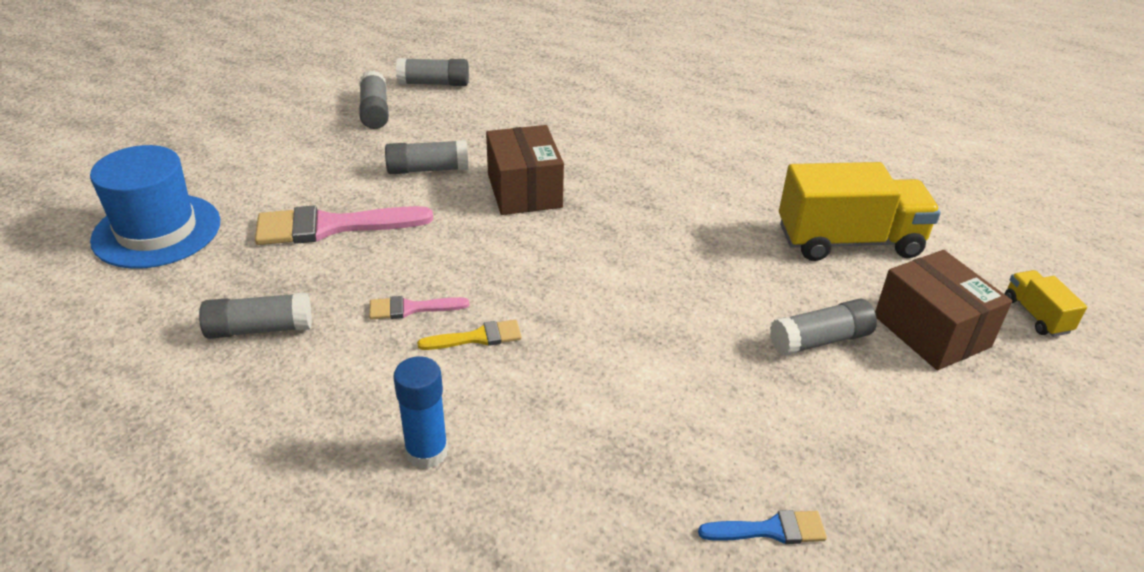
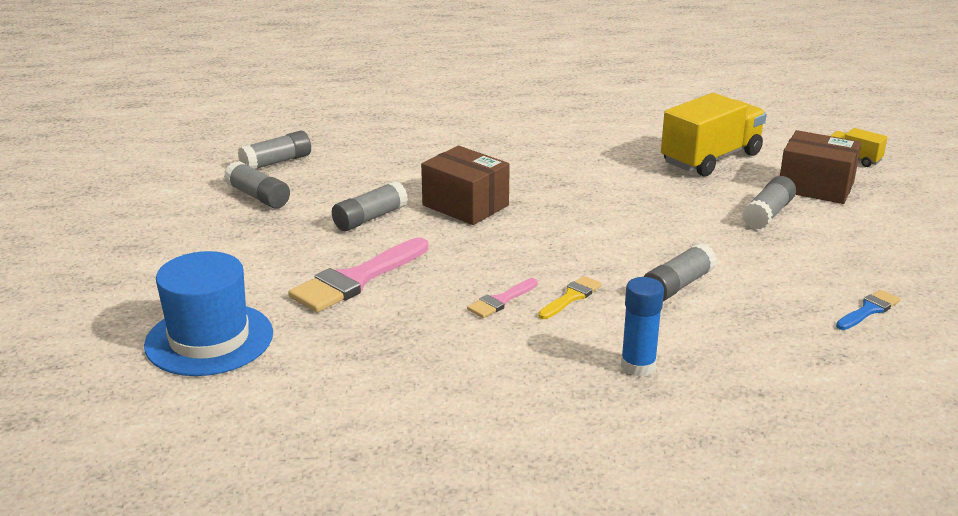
camera: 35 degrees left, 10 degrees down
grey glue stick [199,292,312,339] -> grey glue stick moved to [644,243,717,301]

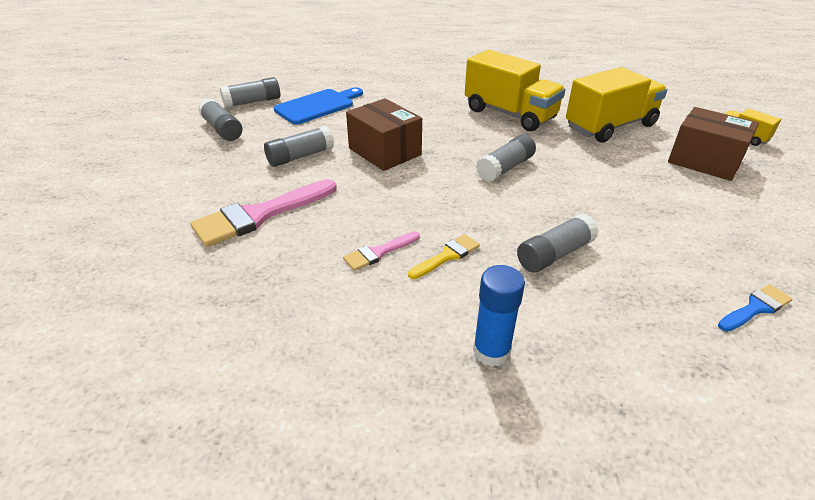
camera: 10 degrees right, 10 degrees up
blue hat [144,251,273,376] -> none
grey glue stick [742,176,796,230] -> grey glue stick moved to [476,134,536,182]
none -> blue cutting board [274,87,363,124]
none -> yellow truck [465,50,565,131]

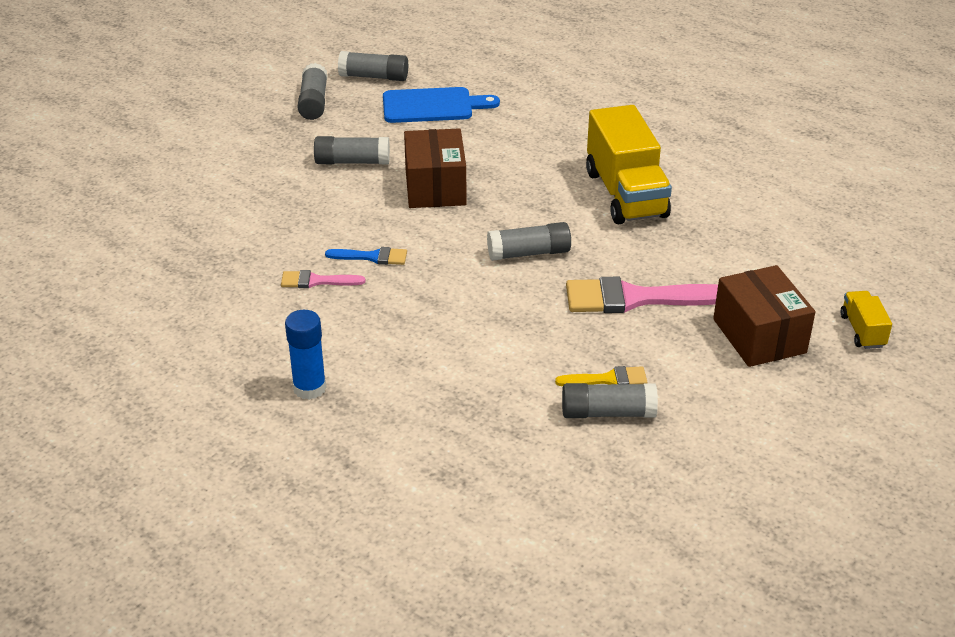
camera: 35 degrees right, 0 degrees up
pink brush [190,179,337,247] -> pink brush moved to [566,277,718,313]
yellow brush [408,234,480,279] -> yellow brush moved to [555,366,647,386]
grey glue stick [517,214,599,273] -> grey glue stick moved to [562,383,658,418]
yellow truck [566,67,668,143] -> none
blue brush [718,284,792,332] -> blue brush moved to [325,247,407,265]

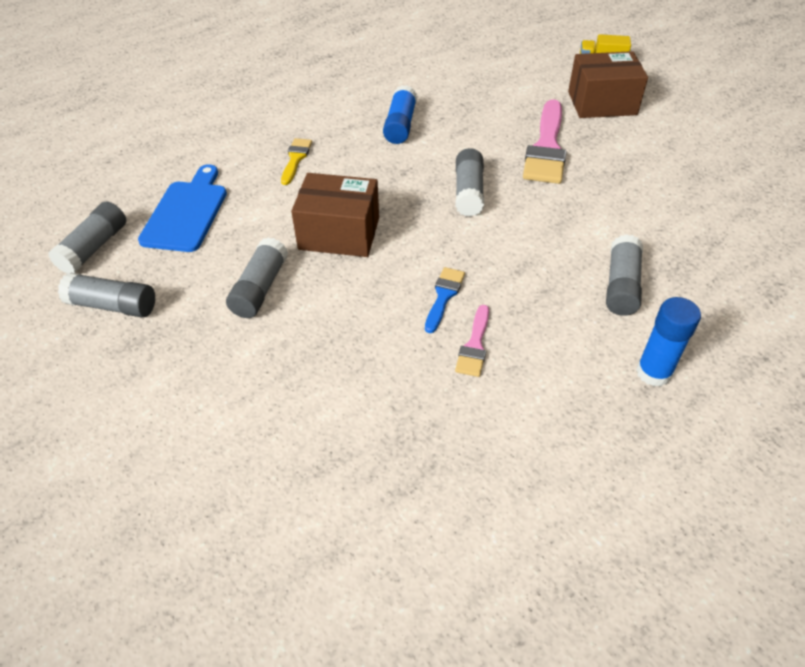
camera: 75 degrees left, 10 degrees up
yellow brush [555,366,647,386] -> yellow brush moved to [281,138,312,185]
grey glue stick [562,383,658,418] -> grey glue stick moved to [606,234,643,316]
yellow truck [586,105,672,224] -> blue glue stick [383,85,417,144]

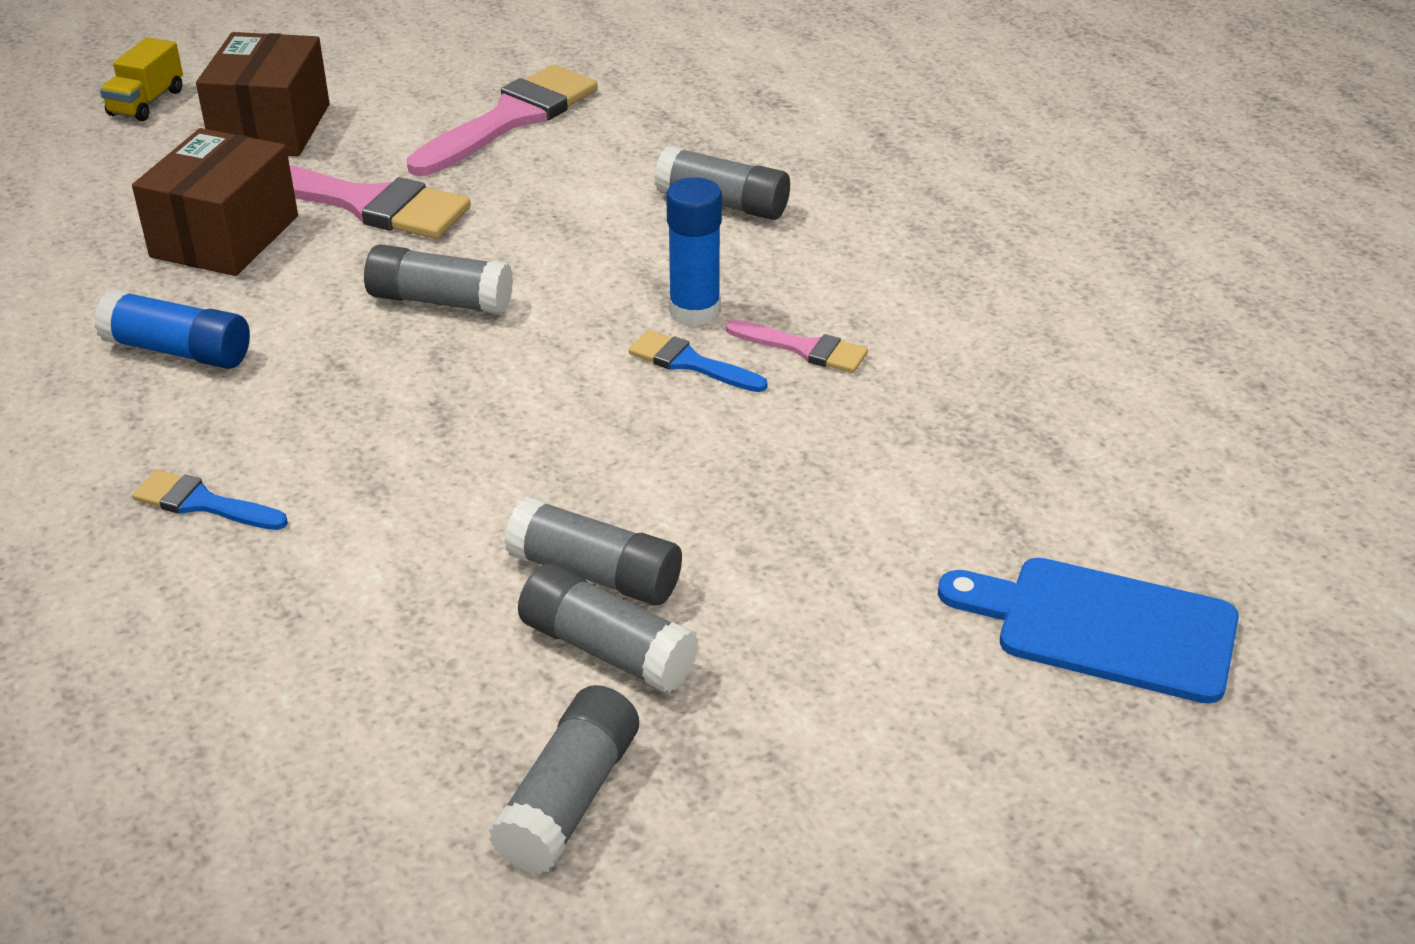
camera: 80 degrees left, 10 degrees down
grey glue stick [48,202,126,273] -> grey glue stick moved to [518,564,699,693]
blue cutting board [138,164,227,252] -> blue cutting board moved to [938,558,1239,704]
yellow brush [281,138,312,185] -> blue brush [132,470,288,530]
brown box [291,173,379,257] -> brown box moved to [132,128,298,276]
blue glue stick [636,297,701,387] -> blue glue stick moved to [666,177,722,326]
none -> pink brush [407,65,597,176]

